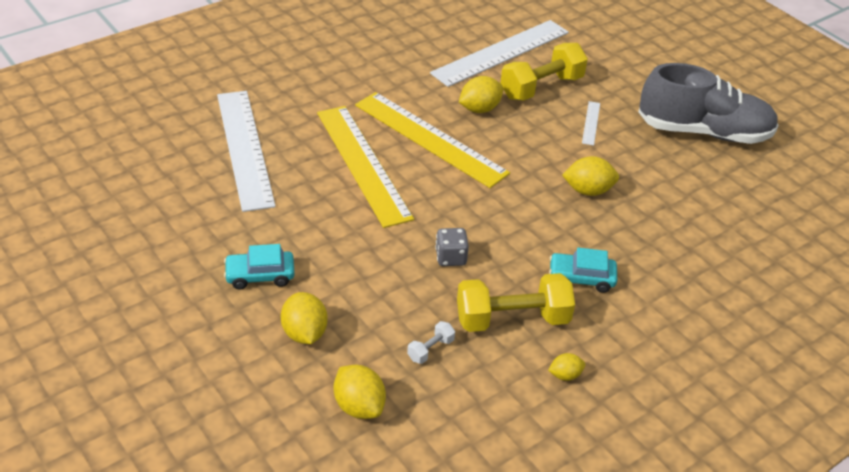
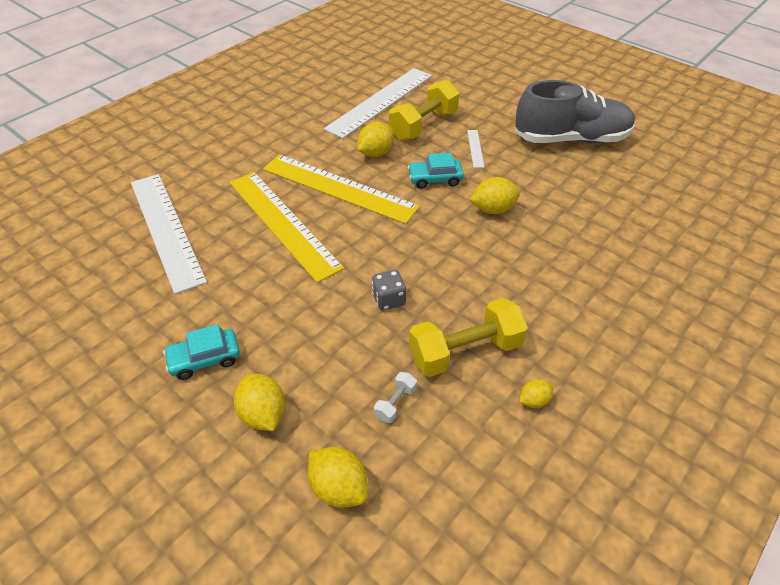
camera: 10 degrees left, 5 degrees up
turquoise car [549,248,617,293] -> turquoise car moved to [408,153,464,189]

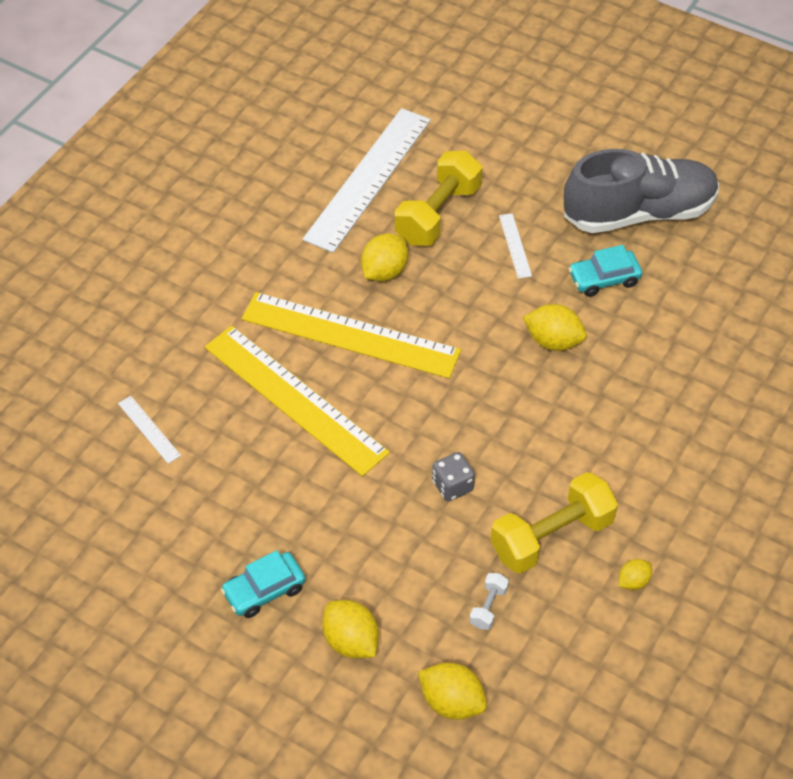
camera: 10 degrees left, 5 degrees up
white ruler [131,174,207,294] -> white ruler [118,396,181,464], size x0.40
turquoise car [408,153,464,189] -> turquoise car moved to [568,245,642,297]
yellow lemon [469,177,520,214] -> yellow lemon turned 45 degrees clockwise [523,304,587,351]

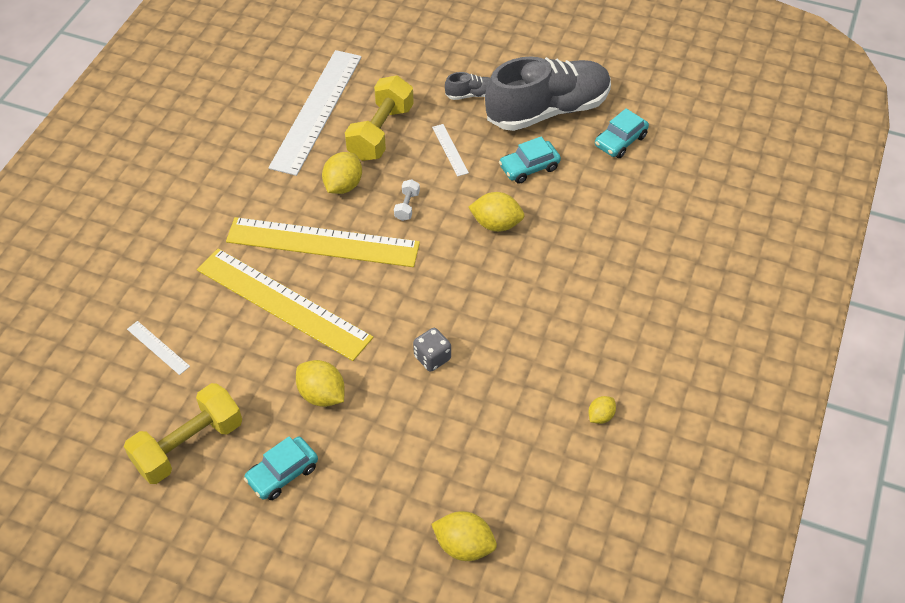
camera: 10 degrees left, 0 degrees up
yellow lemon [322,600,379,658] -> yellow lemon moved to [296,360,345,407]
white dumbbell [469,573,509,630] -> white dumbbell moved to [394,179,420,221]
yellow dumbbell [491,472,618,574] -> yellow dumbbell moved to [124,383,242,484]
none -> grey shoe [445,72,490,100]
none -> turquoise car [595,108,649,158]

